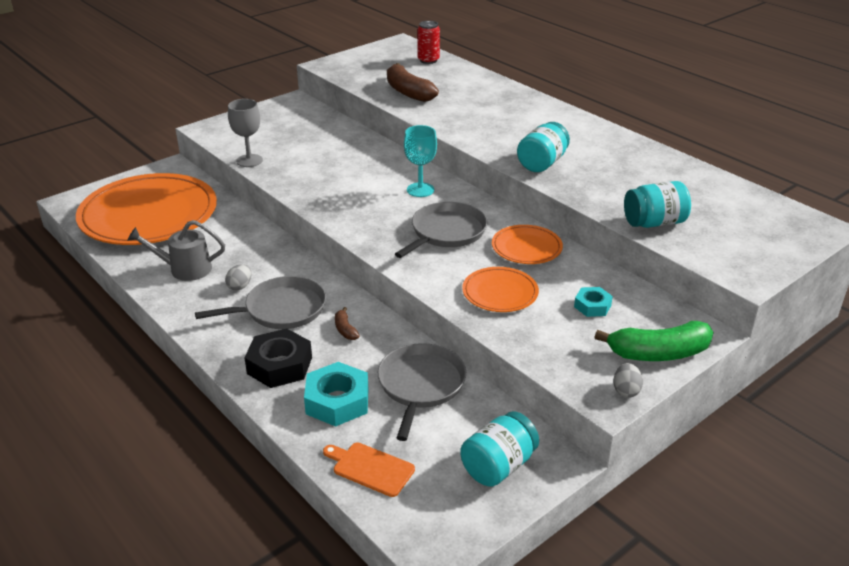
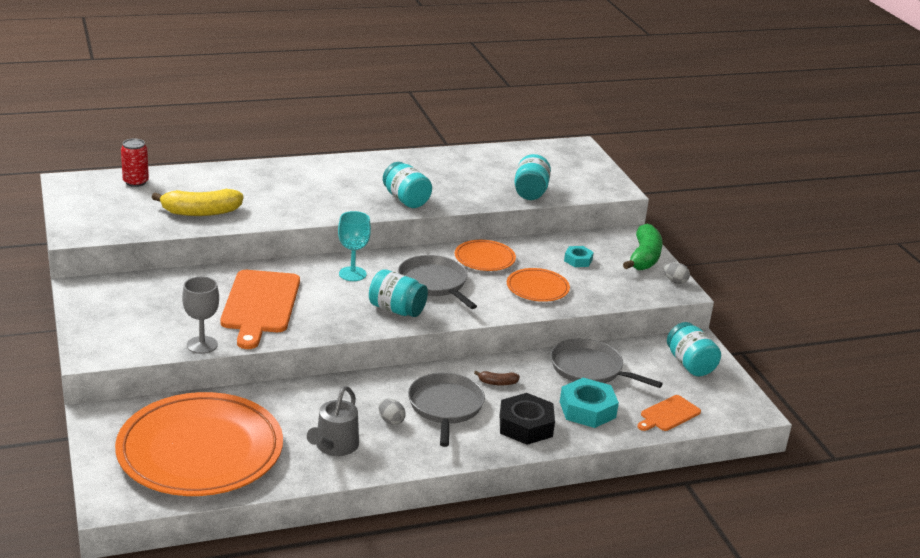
camera: 70 degrees left, 5 degrees down
brown banana [387,63,439,102] -> yellow banana [152,189,243,216]
none -> orange cutting board [220,270,300,349]
none -> turquoise jar [369,269,428,317]

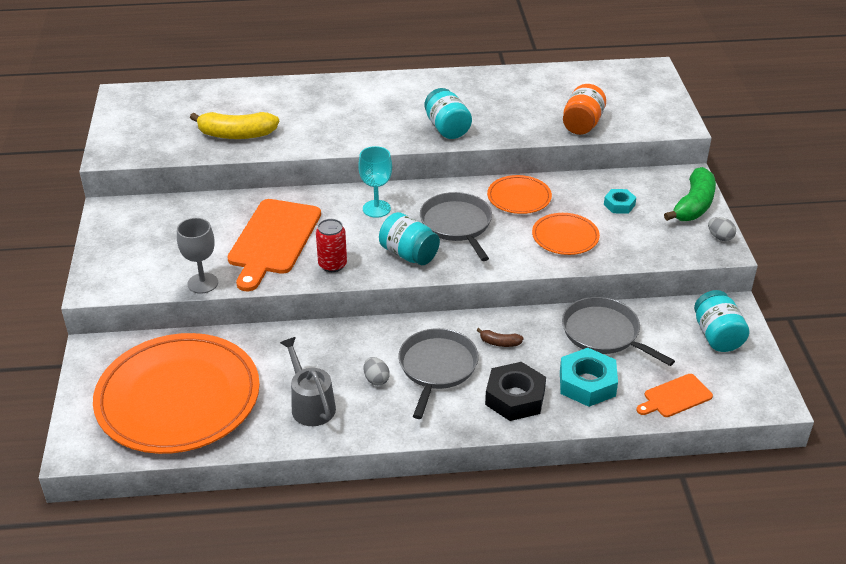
camera: 15 degrees right, 10 degrees up
red can [121,139,149,187] -> red can moved to [316,219,347,272]
grey watering can [307,386,359,456] -> grey watering can turned 120 degrees clockwise [280,337,336,426]
turquoise jar [514,154,551,200] -> orange jar [563,84,606,135]

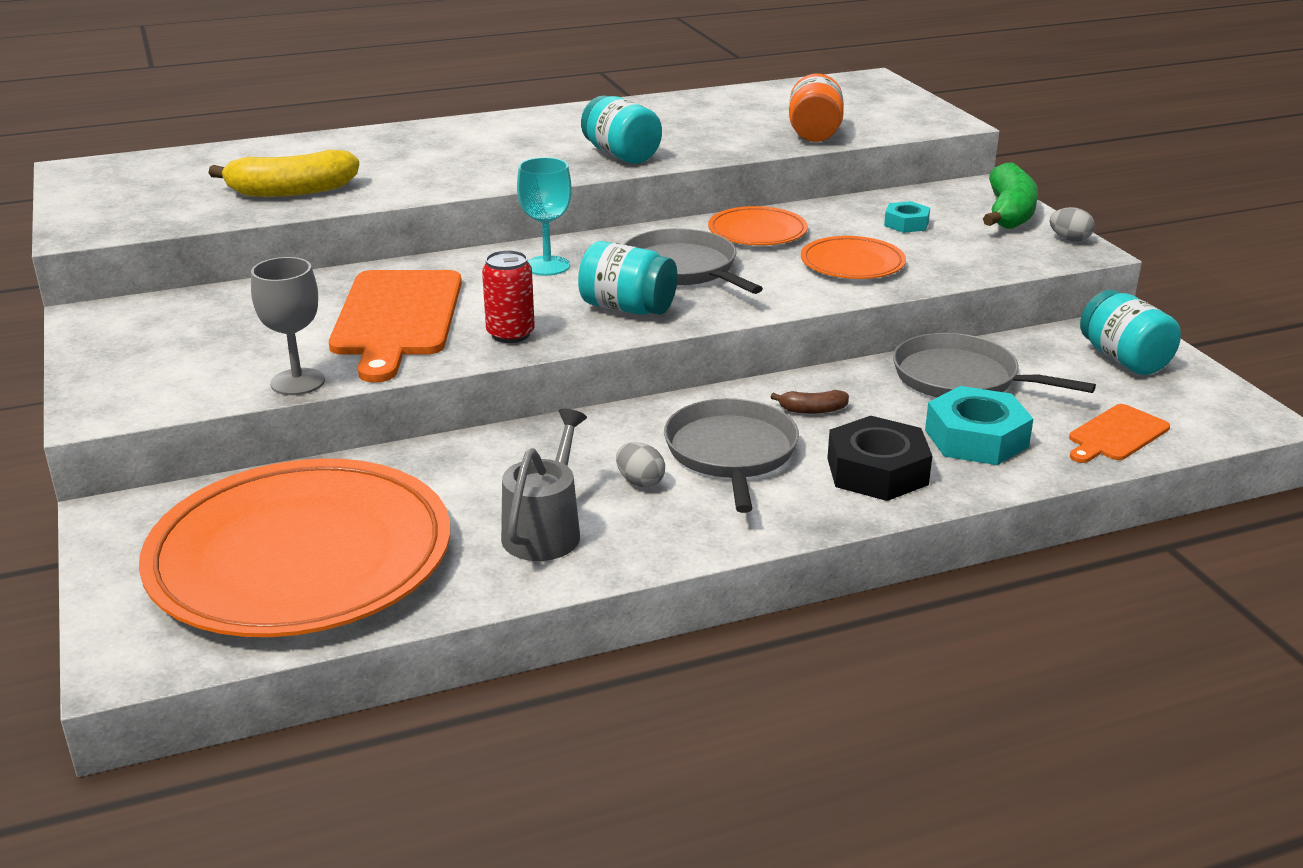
camera: 15 degrees left, 10 degrees down
grey watering can [280,337,336,426] -> grey watering can turned 60 degrees clockwise [501,409,587,561]

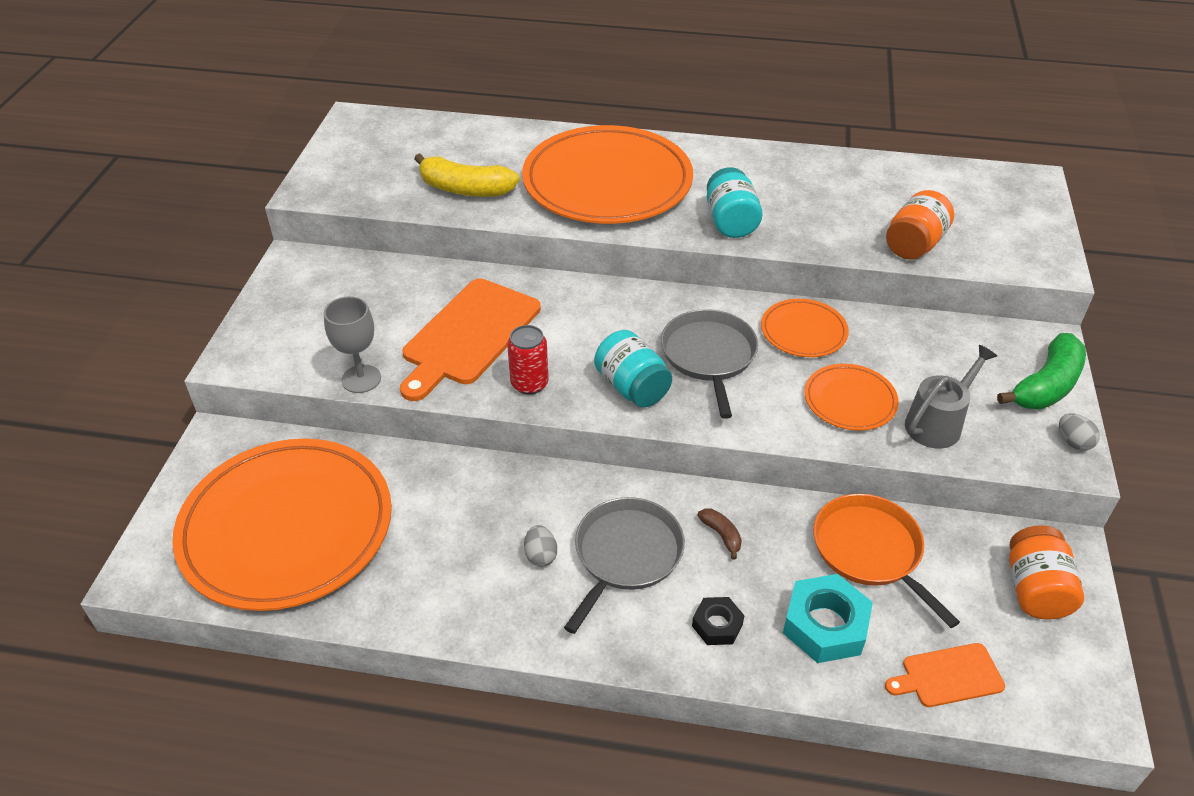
camera: 30 degrees right, 15 degrees up
grey watering can [501,409,587,561] -> grey watering can moved to [905,345,997,449]
turquoise goblet [517,157,572,276] -> none
brown banana [771,390,849,414] -> brown banana turned 150 degrees counterclockwise [697,508,742,560]
black nut [827,416,932,501] -> black nut [692,597,745,645], size x0.57
turquoise nut [884,201,930,233] -> none
grey pan [893,333,1096,397] -> orange pan [813,494,960,628]
turquoise jar [1080,290,1181,375] -> orange jar [1009,525,1084,620]
none -> orange plate [522,125,693,224]

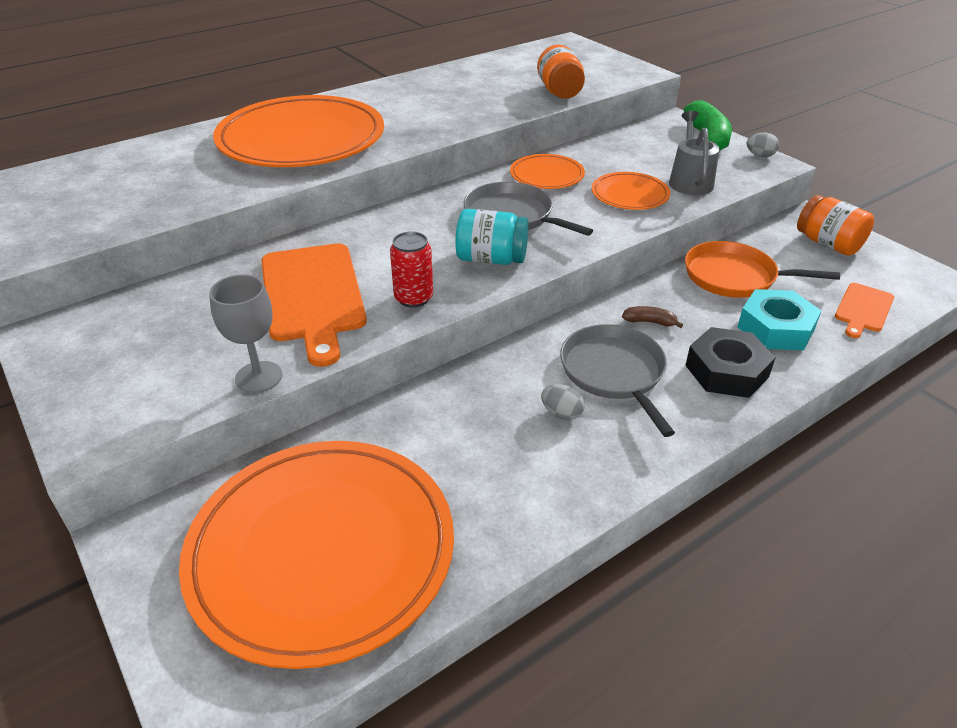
camera: 45 degrees left, 5 degrees down
yellow banana [414,154,520,197] -> none
black nut [692,597,745,645] -> black nut [685,327,776,398], size x1.74
turquoise jar [707,167,763,238] -> none

